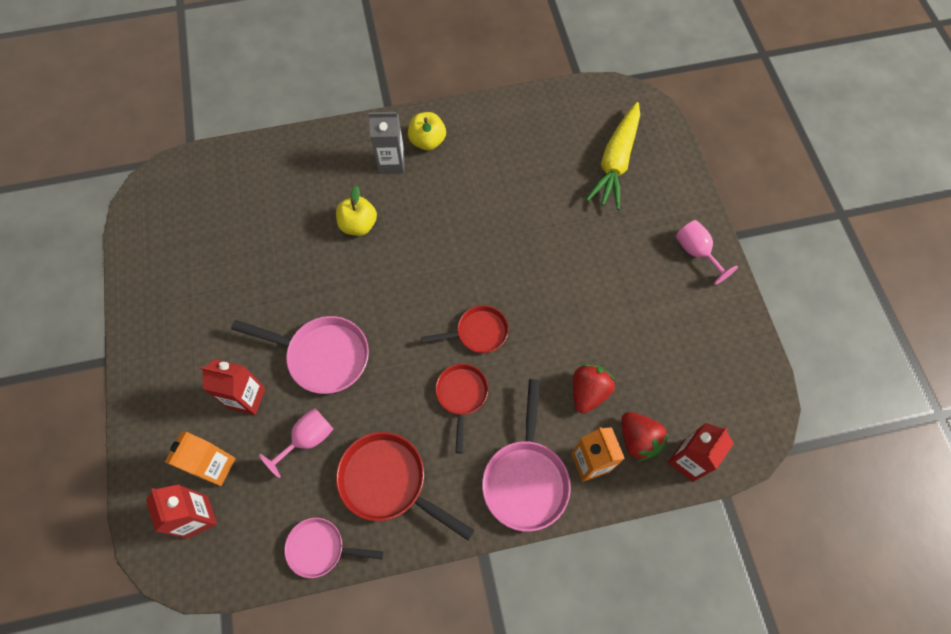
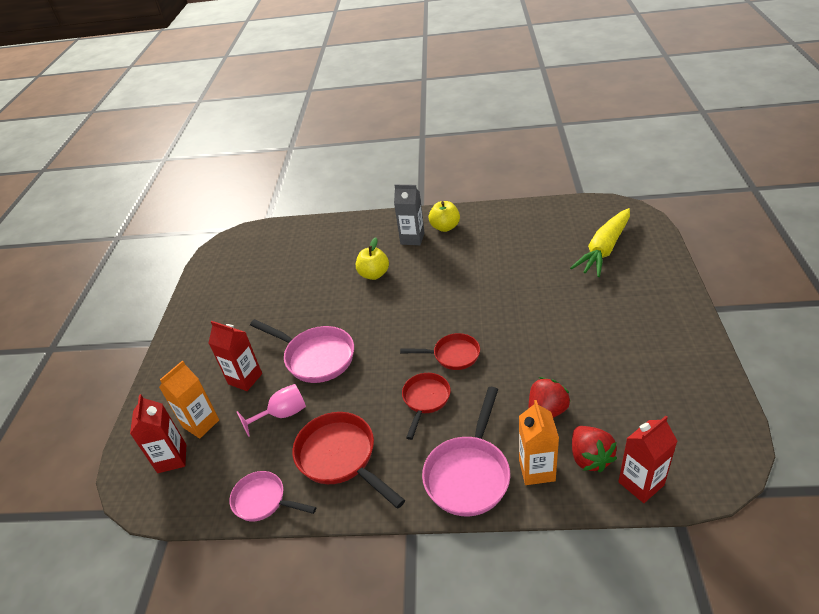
camera: 20 degrees right, 25 degrees down
pink goblet [676,220,738,285] -> none

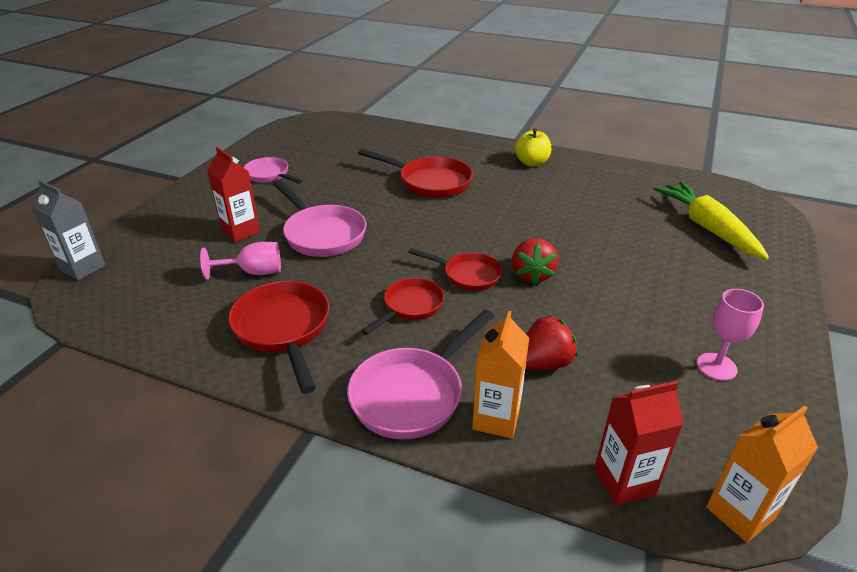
camera: 15 degrees right, 5 degrees down
red carton [130,394,186,473] -> none
orange carton [159,360,219,439] -> orange carton moved to [706,405,818,543]
pink pan [229,471,316,522] -> pink pan moved to [243,157,303,184]
yellow apple [356,237,389,280] -> red pan [358,149,473,198]
grey carton [394,184,425,245] -> grey carton moved to [32,180,106,281]
yellow carrot [570,208,630,277] -> yellow carrot turned 105 degrees clockwise [653,182,769,259]
red strawberry [572,426,617,473] -> red strawberry moved to [512,238,559,285]
none -> pink goblet [697,289,764,381]

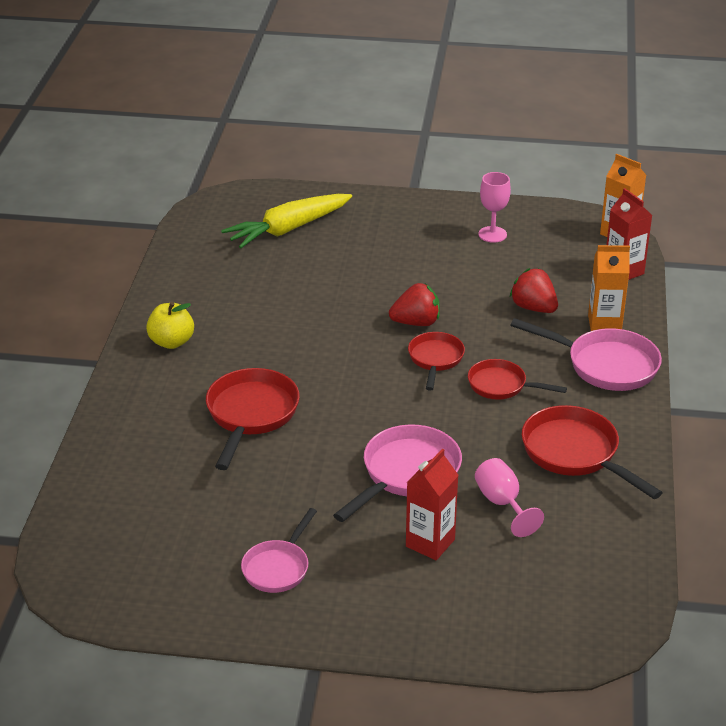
camera: 105 degrees left, 0 degrees up
grey carton [32,180,106,281] -> none
red pan [228,281,329,394] -> red pan turned 90 degrees clockwise [522,405,663,499]

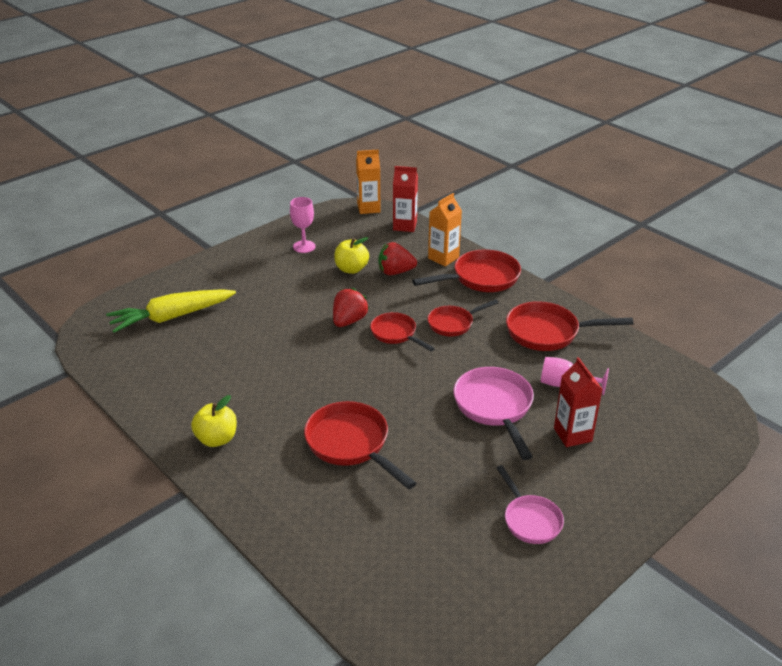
camera: 50 degrees left, 0 degrees up
yellow carrot [221,194,352,249] -> yellow carrot turned 60 degrees clockwise [106,289,236,333]
pink pan [510,318,662,391] -> red pan [412,250,521,292]
none -> yellow apple [334,237,369,274]

